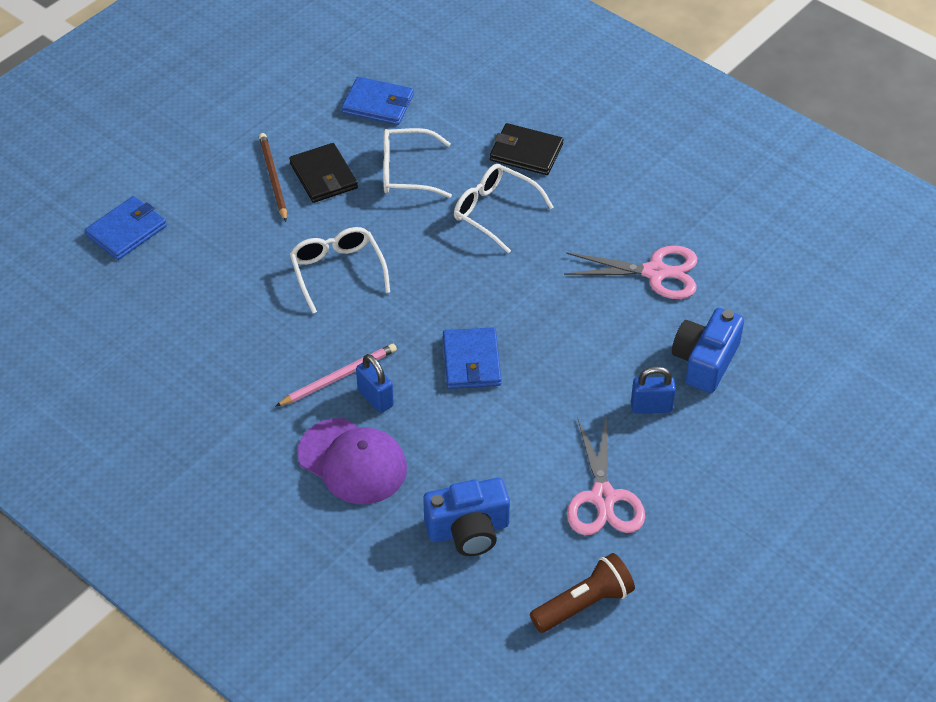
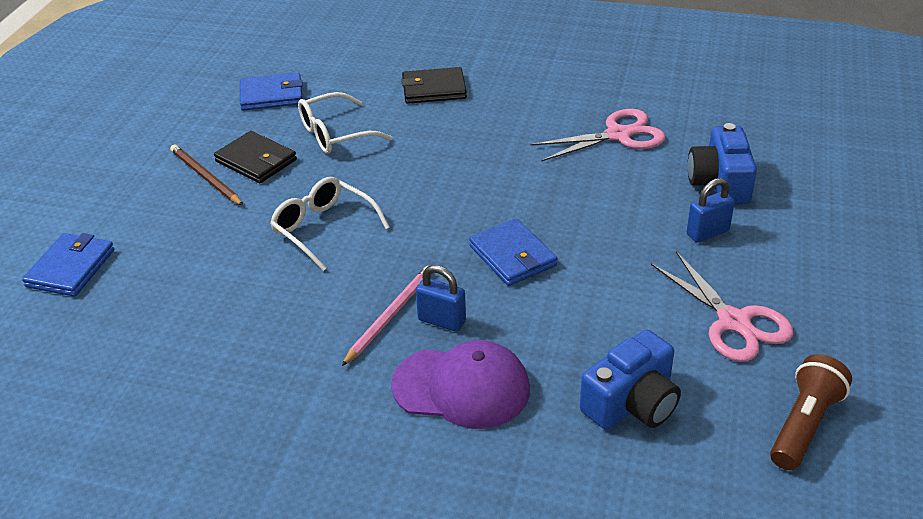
camera: 25 degrees left, 10 degrees down
white glasses [454,164,553,253] -> none

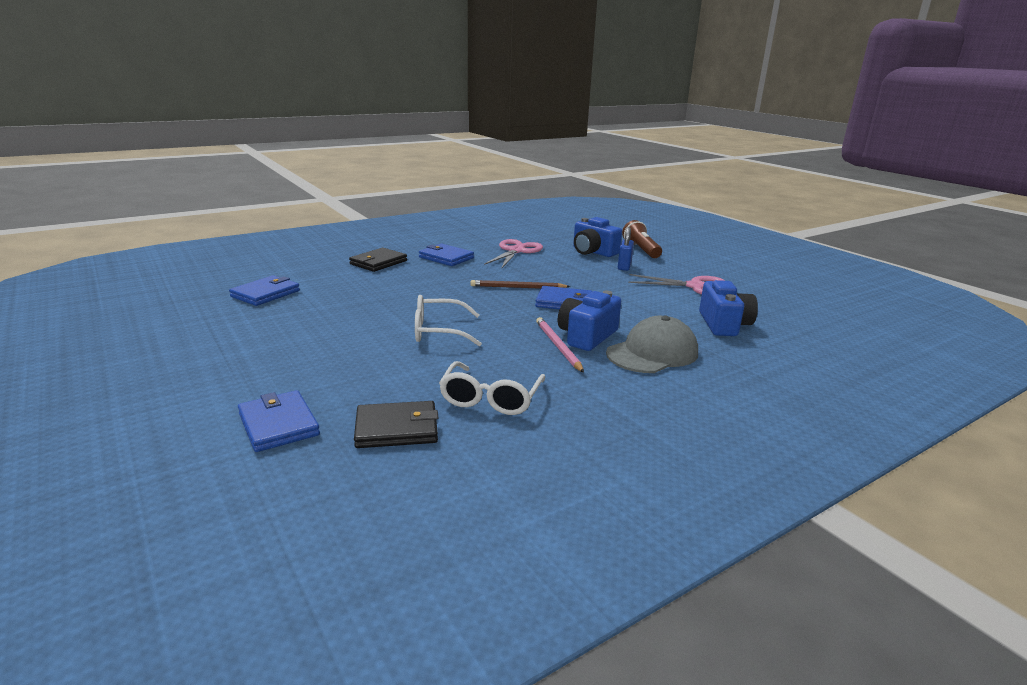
camera: 50 degrees left, 15 degrees down
brown pencil [170,145,243,206] -> brown pencil moved to [470,280,570,289]
black wallet [214,131,297,183] -> black wallet moved to [354,401,438,448]
white glasses [298,92,392,154] -> white glasses moved to [439,361,545,415]
purple cap [391,340,530,429] -> grey cap [606,316,698,373]
blue padlock [416,265,466,332] -> blue camera [558,291,621,351]
brown flashlight [770,354,852,470] -> brown flashlight moved to [622,220,662,258]
none -> blue wallet [419,243,474,266]

